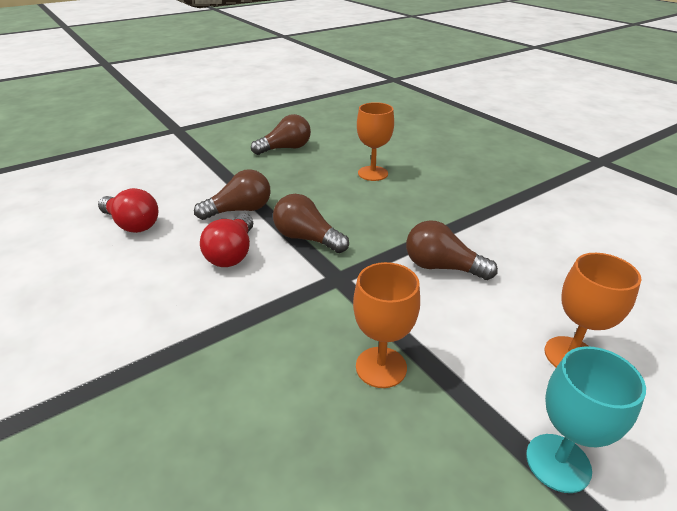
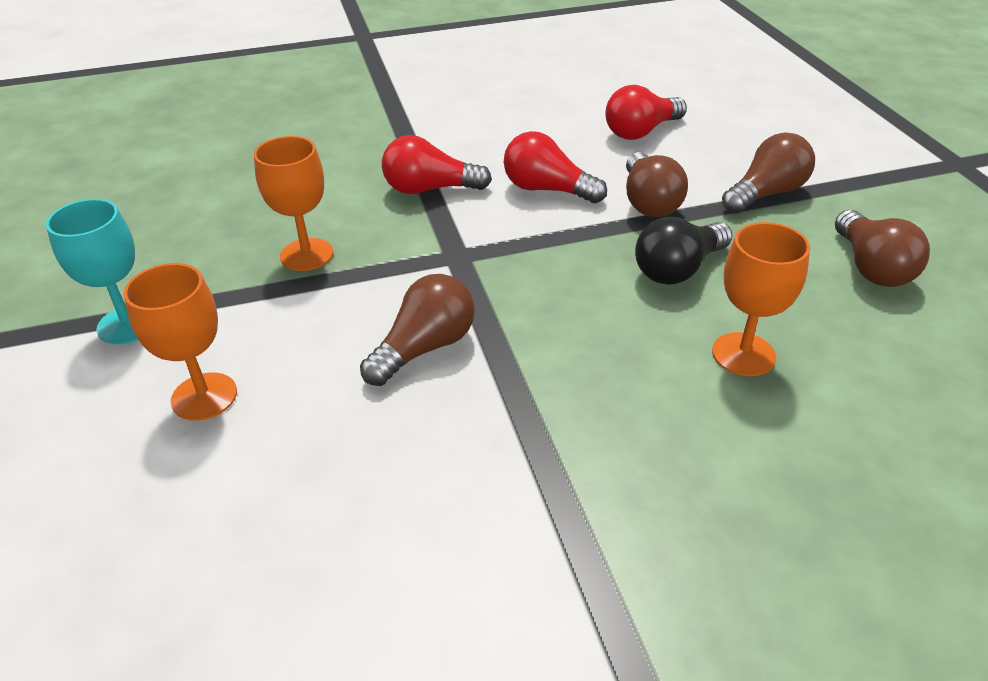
camera: 110 degrees right, 5 degrees up
brown light bulb [273,194,349,253] -> brown light bulb moved to [722,132,815,214]
none -> red light bulb [382,135,492,194]
none -> black light bulb [635,217,733,285]

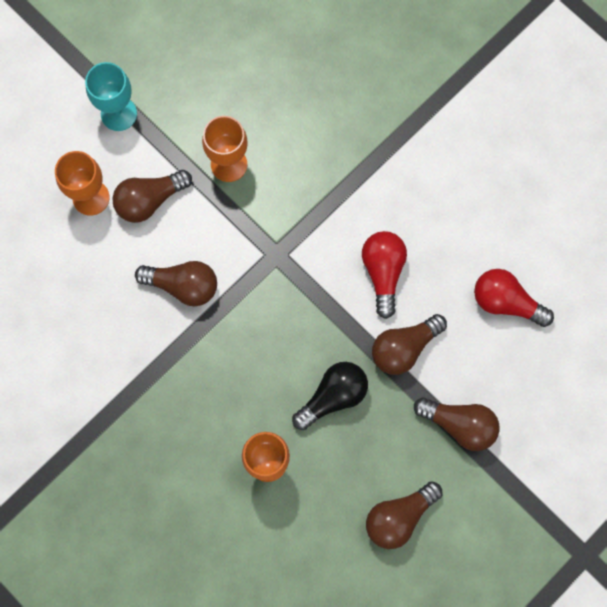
camera: 60 degrees right, 35 degrees up
red light bulb [382,135,492,194] -> none
black light bulb [635,217,733,285] -> black light bulb turned 120 degrees clockwise [292,362,368,430]
none -> brown light bulb [113,170,192,223]

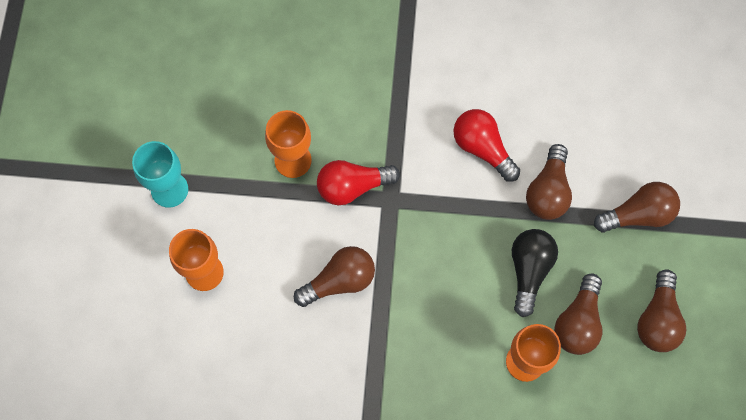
camera: 40 degrees left, 5 degrees down
brown light bulb [113,170,192,223] -> brown light bulb moved to [554,274,602,355]
red light bulb [474,269,554,327] -> red light bulb moved to [317,160,400,205]

